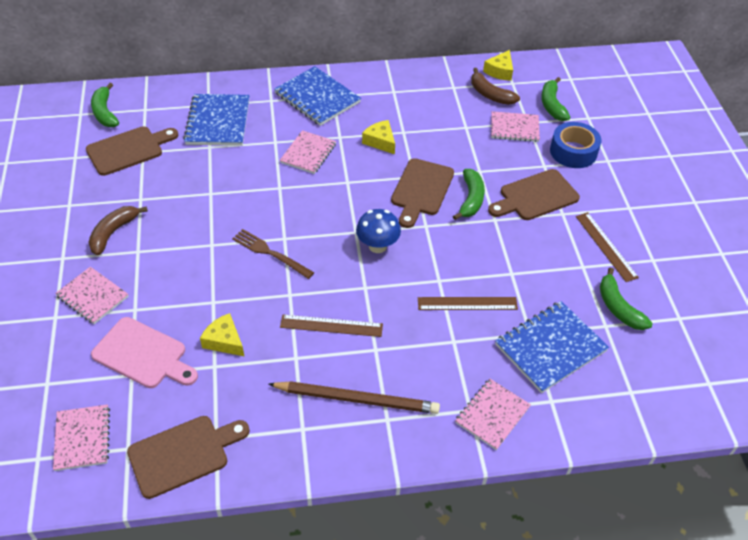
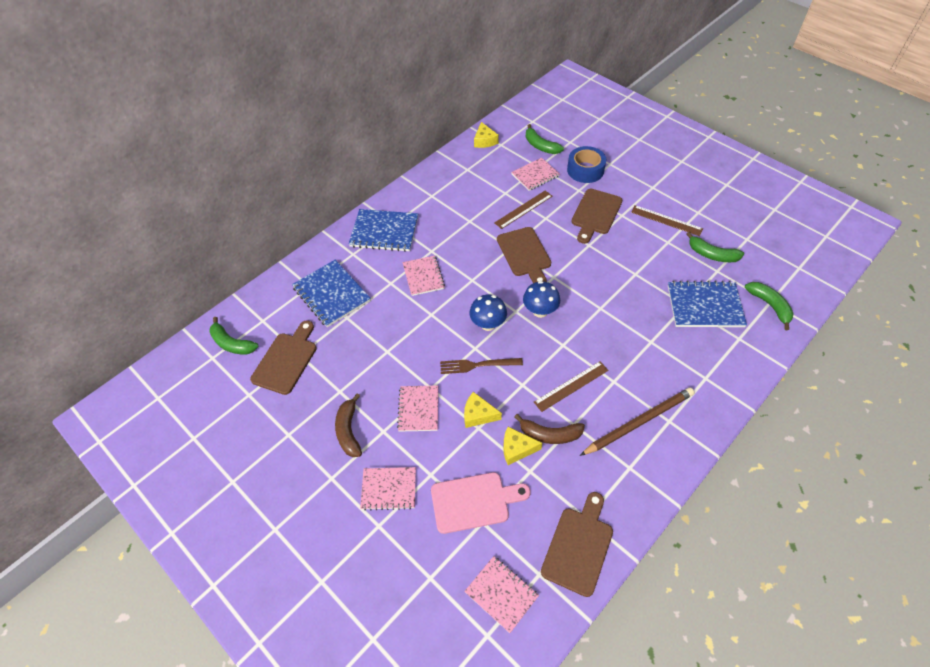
camera: 35 degrees left, 5 degrees up
yellow cheese [362,120,395,154] -> yellow cheese moved to [464,392,502,428]
brown ruler [418,297,518,310] -> brown ruler moved to [494,190,552,229]
green banana [453,169,485,220] -> green banana moved to [745,282,794,330]
pink notebook [455,379,531,450] -> pink notebook moved to [397,385,438,432]
brown banana [471,68,520,105] -> brown banana moved to [514,414,585,444]
blue notebook [495,301,609,393] -> blue notebook turned 75 degrees clockwise [668,281,747,327]
none -> blue mushroom [469,295,507,331]

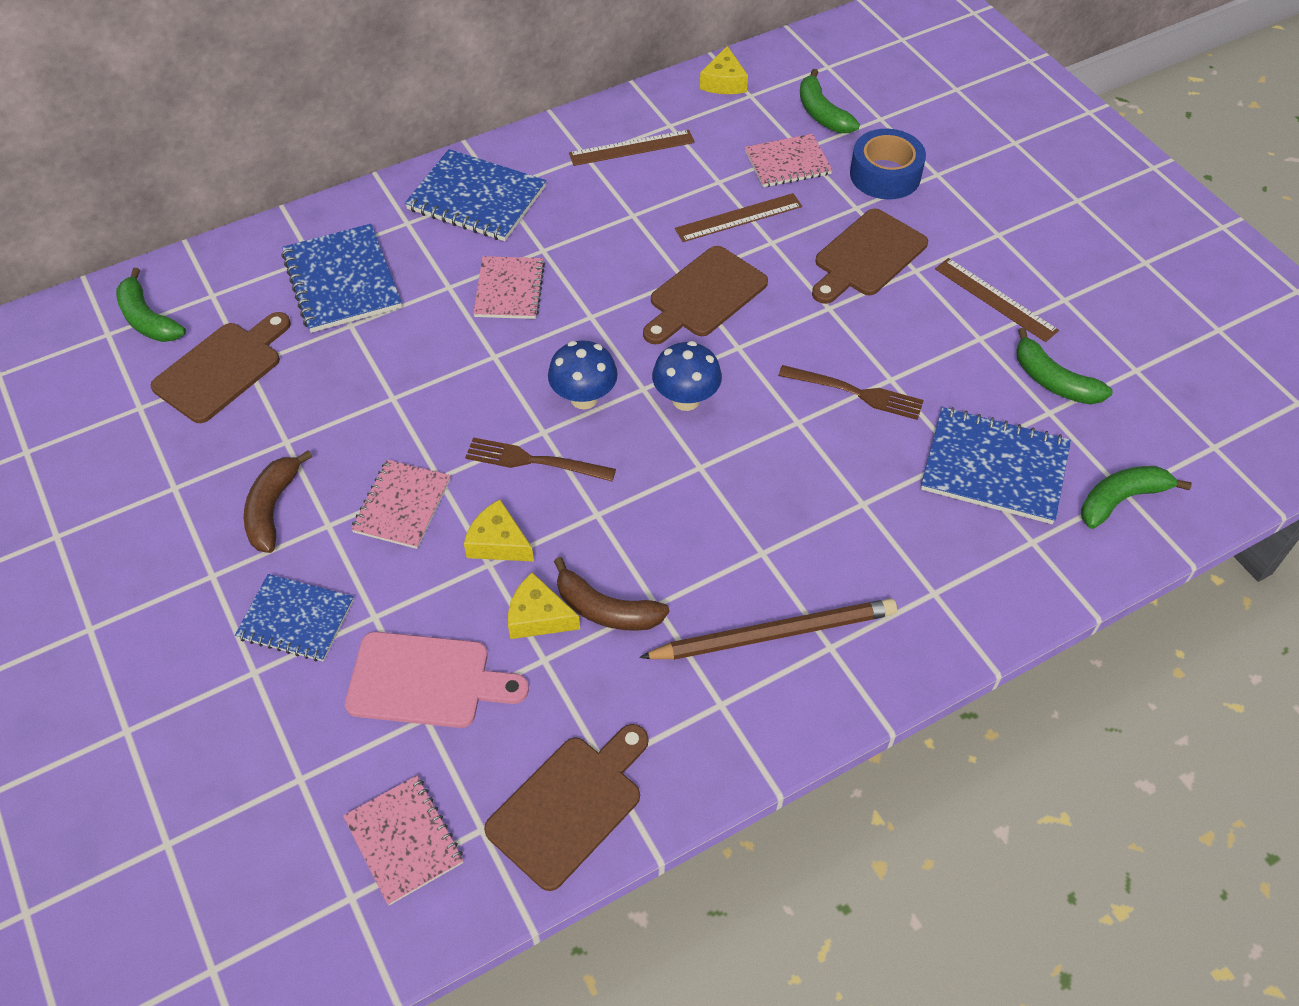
camera: 15 degrees right, 0 degrees up
pink notebook [360,467,416,511] -> blue notebook [235,574,354,662]
brown cutting board [497,227,551,283] -> brown cutting board turned 45 degrees clockwise [643,246,768,344]
brown ruler [534,361,608,412] -> brown ruler moved to [569,130,695,166]
green banana [745,282,794,330] -> green banana turned 105 degrees counterclockwise [1081,466,1192,529]
none -> brown fork [778,365,924,420]

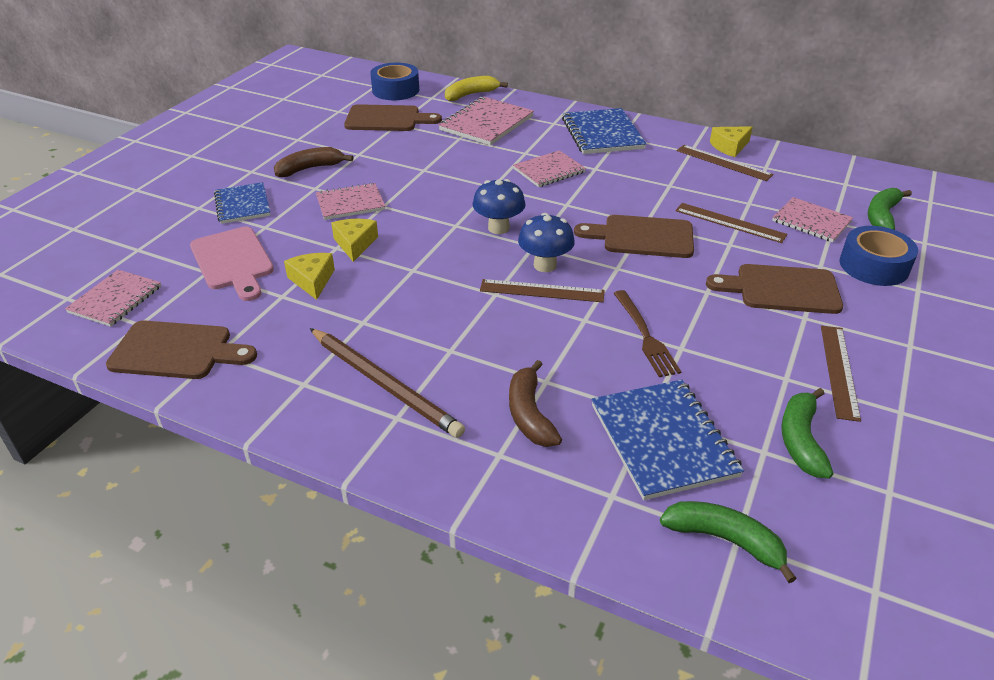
camera: 55 degrees right, 15 degrees down
green banana [116,268,186,342] -> blue tape [370,63,419,100]
blue notebook [281,224,402,333] -> pink notebook [438,97,534,146]
brown fork [465,437,616,481] -> none
brown banana [554,557,669,631] -> brown banana moved to [509,360,562,447]
yellow cheese [700,46,748,94] -> yellow cheese moved to [710,126,753,157]
none -> yellow banana [445,76,508,101]
none -> brown ruler [480,279,605,302]

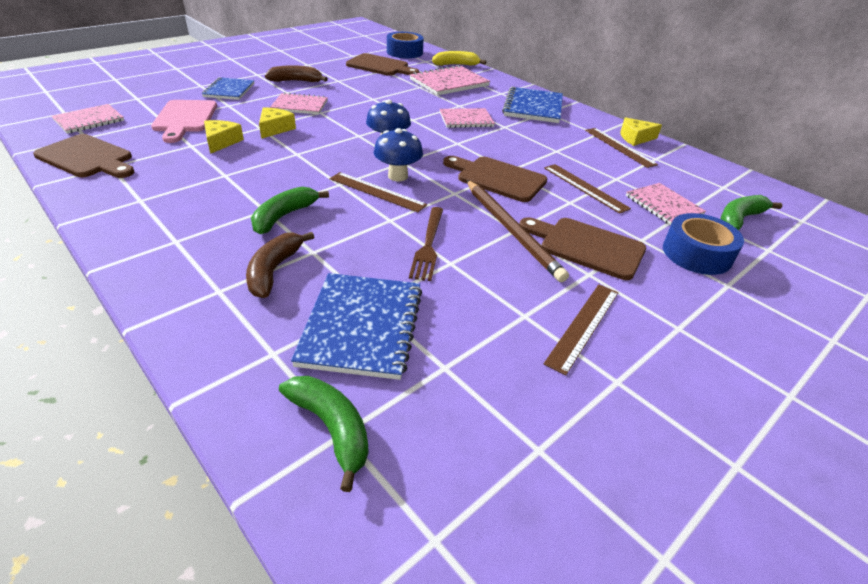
camera: 20 degrees right, 0 degrees up
brown pencil [310,328,465,438] -> brown pencil moved to [467,180,569,282]
green banana [781,388,833,479] -> green banana moved to [251,187,329,234]

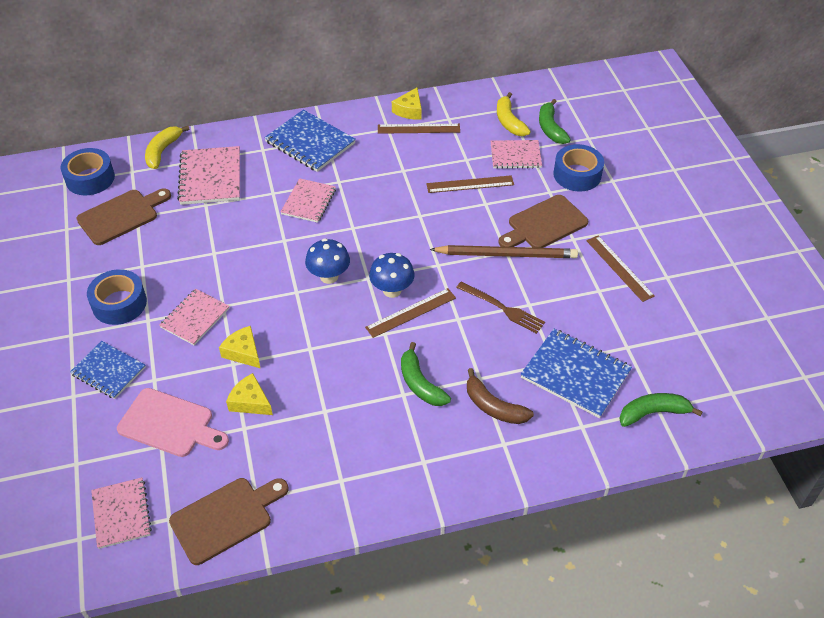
camera: 60 degrees left, 10 degrees up
brown banana [265,65,328,82] -> blue tape [87,269,147,325]
brown cutting board [443,156,547,202] -> none
none -> yellow banana [497,92,531,136]

